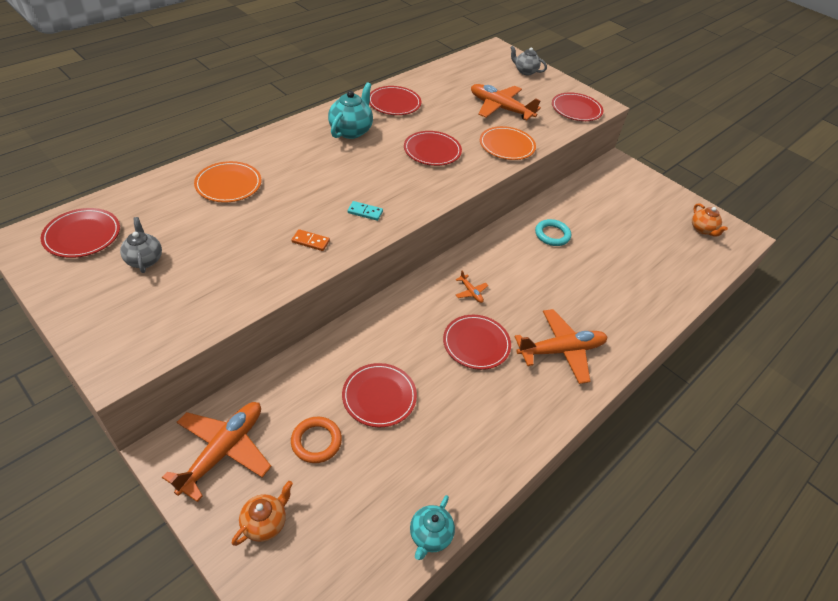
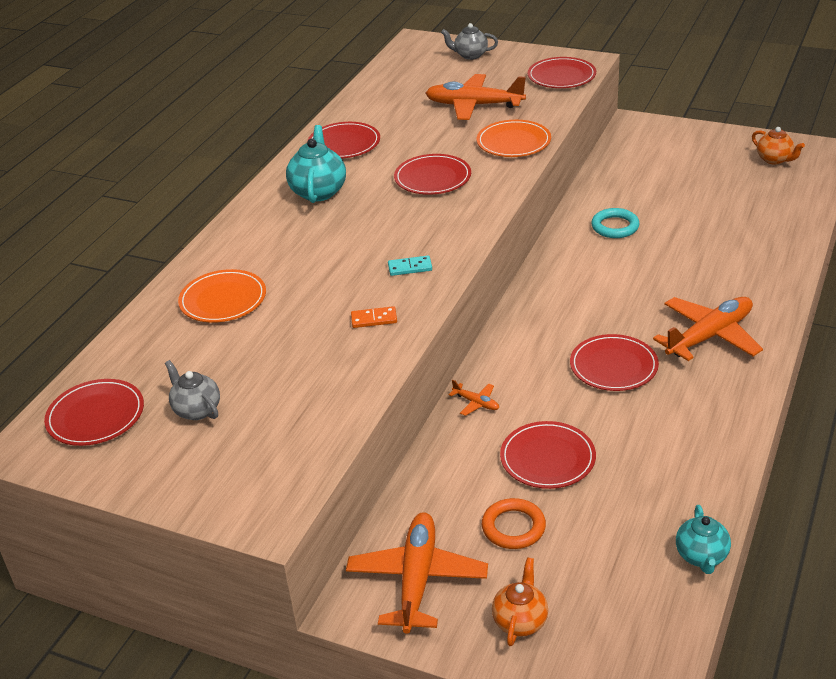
camera: 15 degrees left, 10 degrees down
orange plane [455,271,489,303] -> orange plane moved to [448,379,499,416]

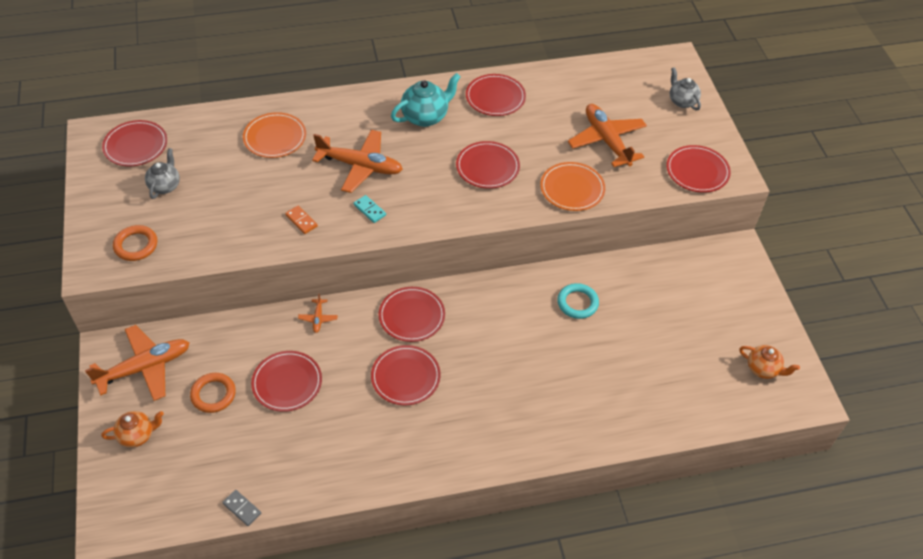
camera: 50 degrees right, 15 degrees up
orange plane [653,297,763,361] -> orange plane moved to [312,130,403,193]
turquoise teapot [676,505,731,574] -> grey domino [222,490,261,526]
orange teapot [752,127,805,165] -> orange teapot turned 75 degrees counterclockwise [739,345,800,379]
none -> orange ring [113,225,157,261]
none -> red plate [379,287,445,342]

